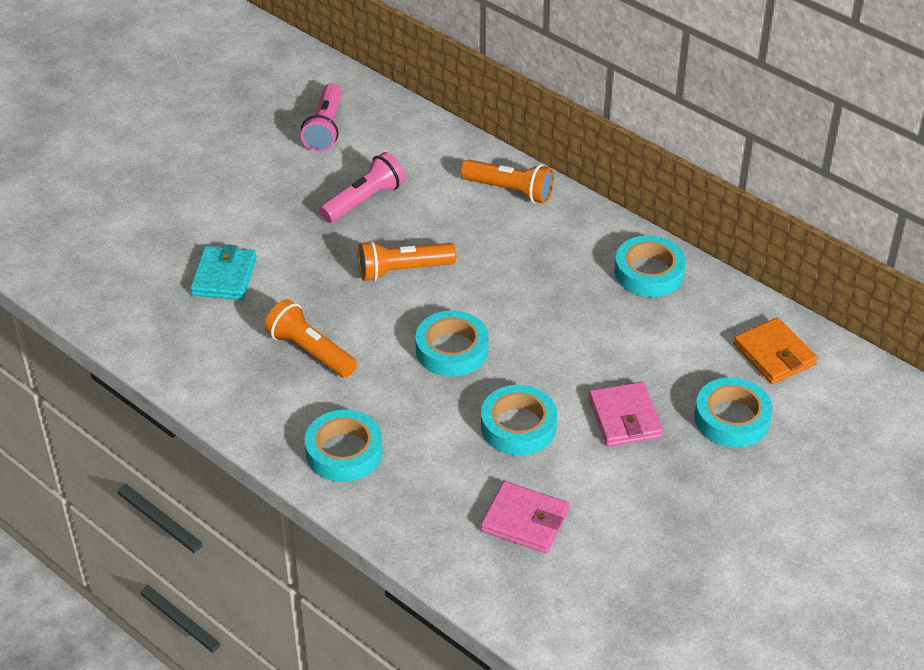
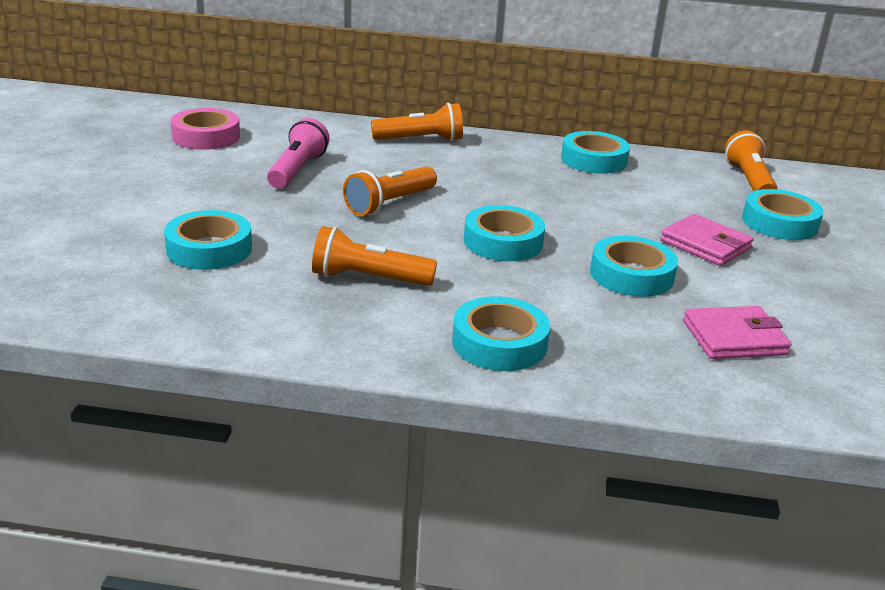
camera: 35 degrees left, 15 degrees down
turquoise wallet [190,244,257,300] -> turquoise tape [164,210,252,270]
pink flashlight [301,83,342,152] -> pink tape [171,108,240,150]
orange wallet [733,317,818,384] -> orange flashlight [725,130,777,191]

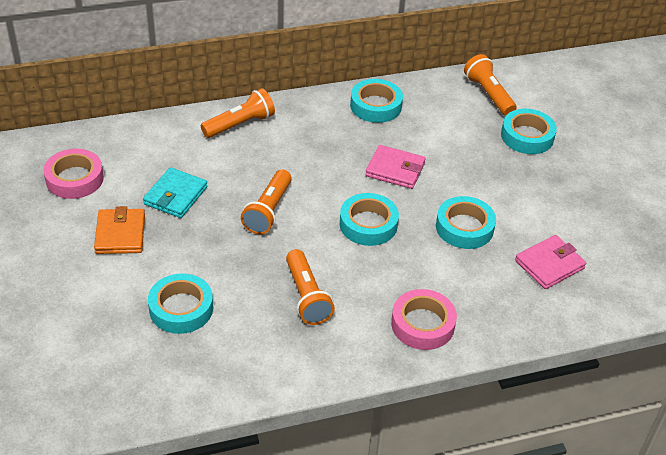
camera: 25 degrees left, 15 degrees up
pink flashlight [267,118,330,189] -> turquoise wallet [143,167,207,218]
orange flashlight [312,226,437,286] -> orange flashlight turned 90 degrees counterclockwise [286,249,335,325]
turquoise tape [452,297,550,371] -> pink tape [391,289,457,350]
pink wallet [660,214,754,266] -> pink wallet moved to [365,145,426,189]
none -> orange wallet [94,206,145,254]

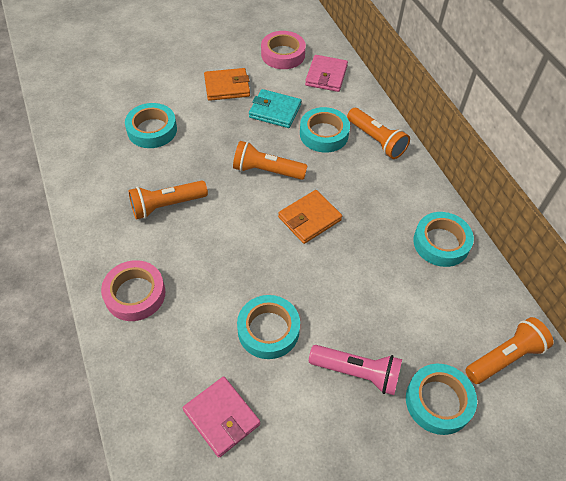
camera: 85 degrees right, 10 degrees up
turquoise tape [340,193,399,246] -> turquoise tape moved to [300,107,350,153]
pink wallet [365,145,426,189] -> pink wallet moved to [305,55,348,92]
none -> orange wallet [278,190,342,244]
none -> pink flashlight [309,345,402,395]

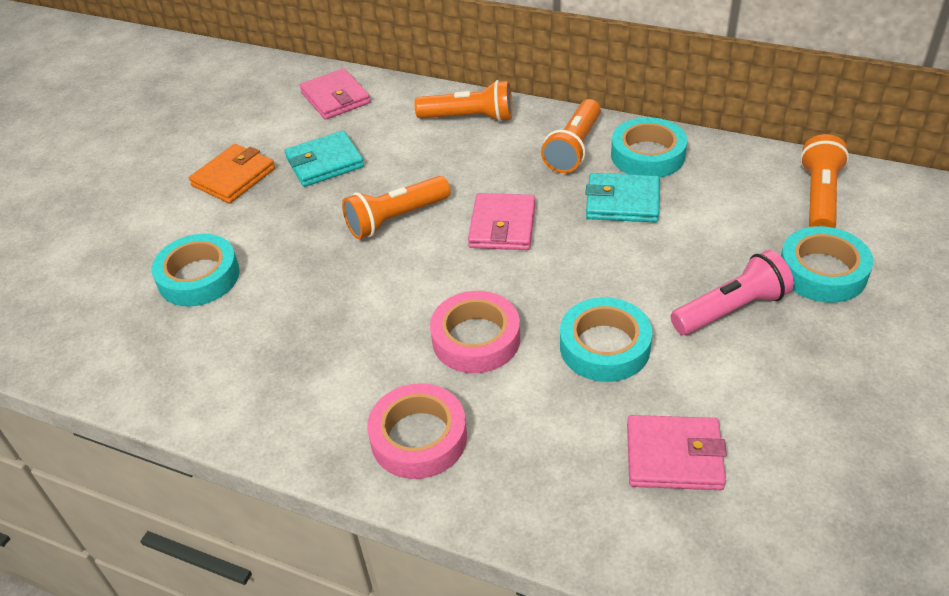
camera: 40 degrees left, 10 degrees down
orange flashlight [129,180,208,220] -> orange flashlight moved to [541,99,601,173]
pink tape [261,31,306,69] -> pink tape moved to [430,291,520,373]
orange wallet [278,190,342,244] -> pink wallet [468,193,536,250]
turquoise tape [300,107,350,153] -> none
none -> turquoise wallet [585,173,660,223]

